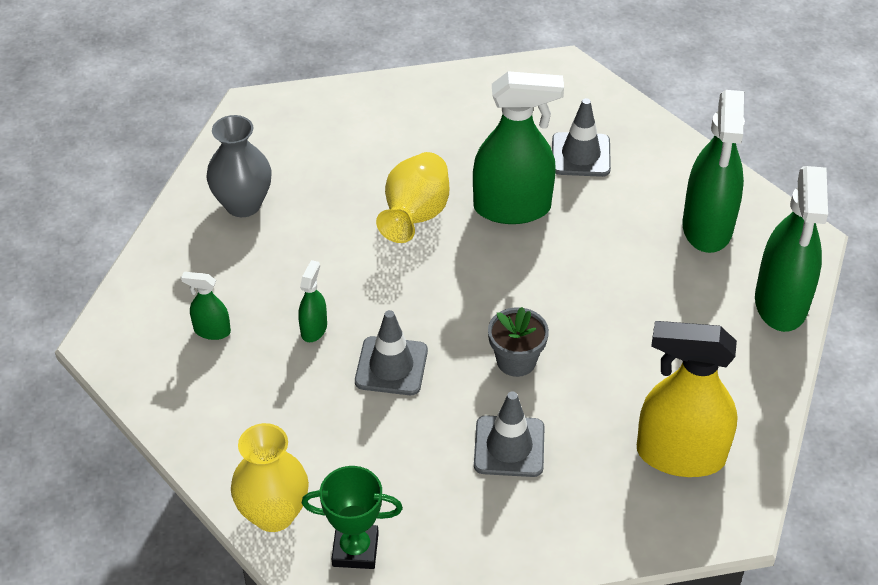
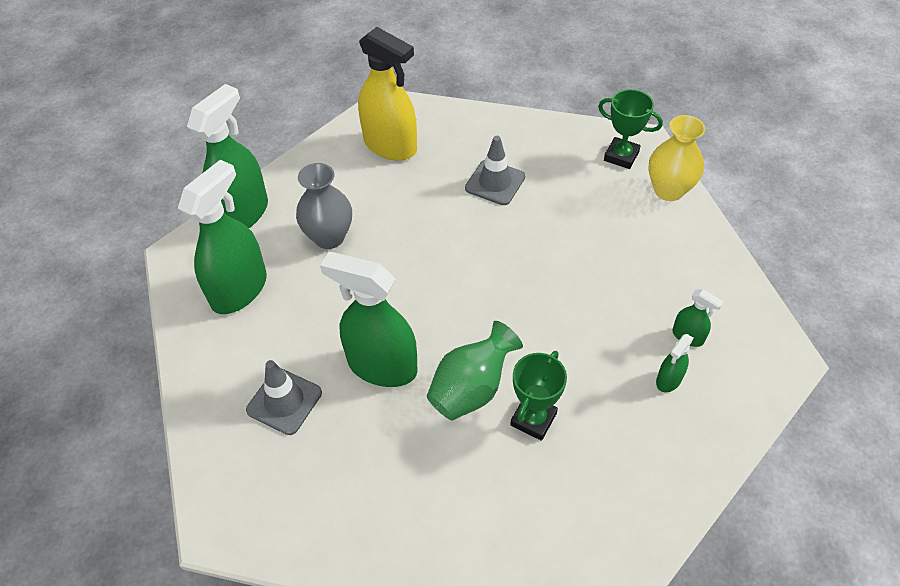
camera: 155 degrees left, 5 degrees up
grey vase [206,115,272,217] -> grey vase moved to [296,163,352,249]
green spray bottle [298,260,327,342] -> green spray bottle moved to [656,334,694,392]
grey traffic cone [355,310,428,395] -> none
yellow vase [376,152,449,243] -> green vase [427,321,523,421]
grey flower pot [488,307,549,377] -> none
none -> green trophy [510,351,567,441]

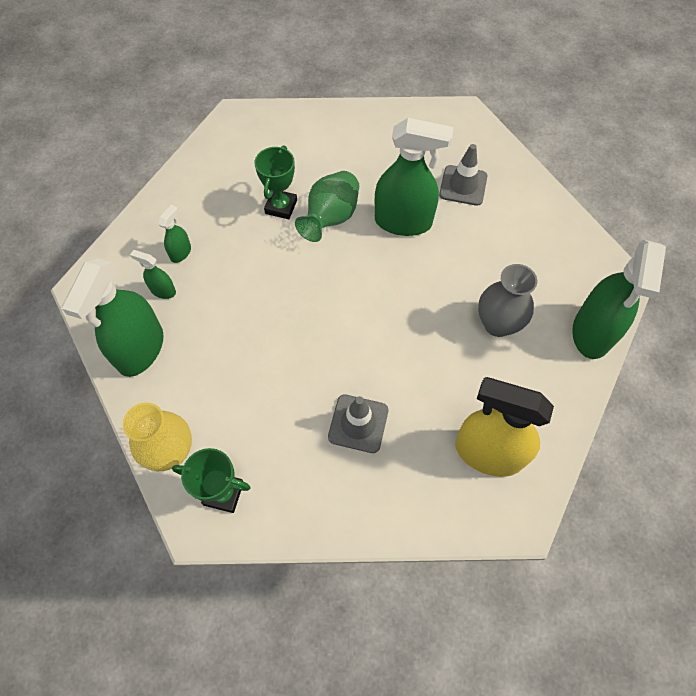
camera: 165 degrees right, 10 degrees up
green spray bottle [178,159,267,314] -> green spray bottle moved to [62,259,163,377]

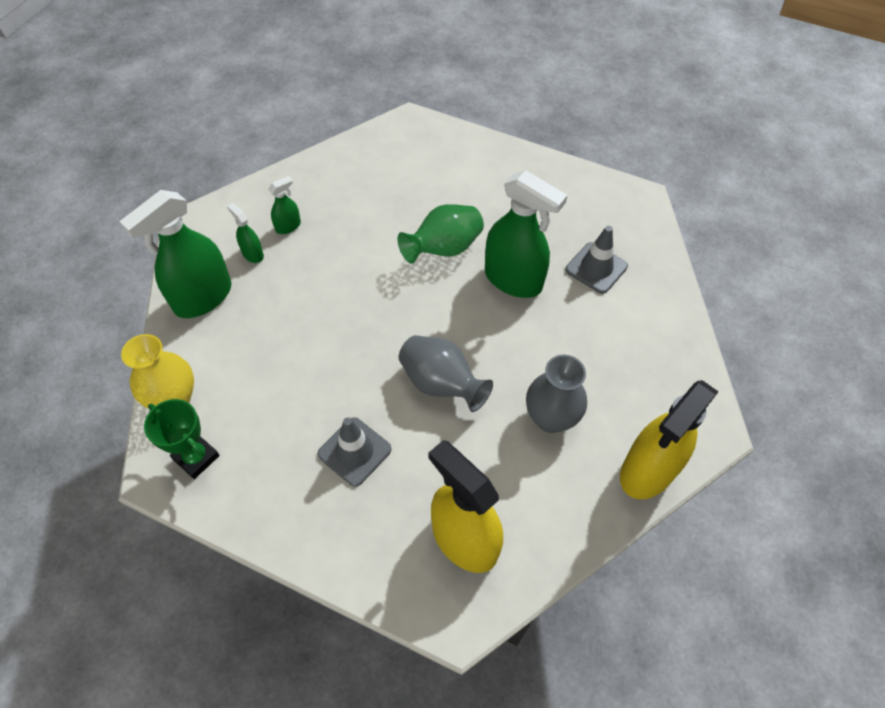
camera: 25 degrees right, 5 degrees down
green trophy [254,145,297,219] -> none
green spray bottle [572,240,666,359] -> yellow spray bottle [620,380,719,499]
none -> grey vase [399,335,493,412]

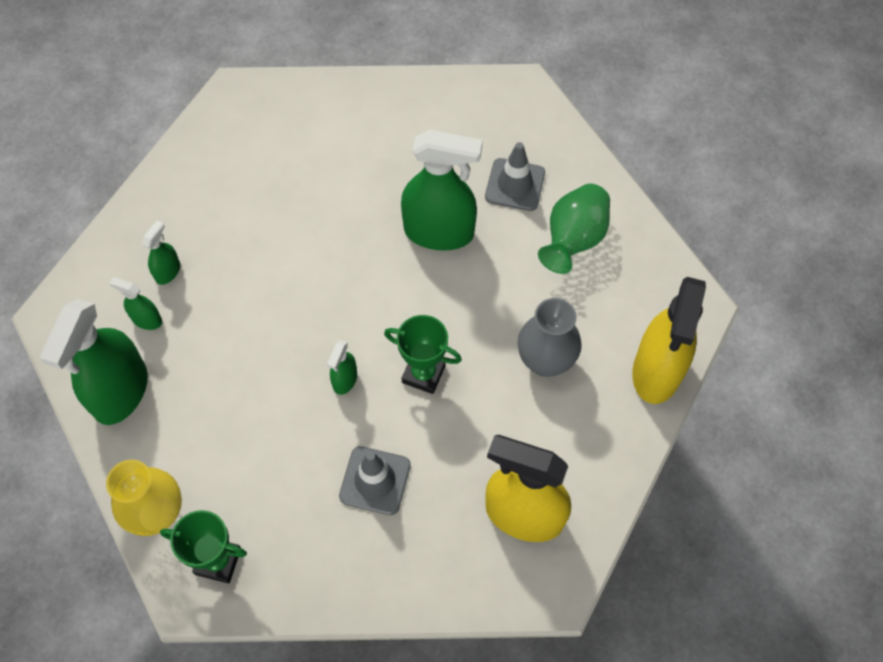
camera: 25 degrees left, 5 degrees up
green vase [398,204,484,264] -> green vase moved to [538,184,610,274]
grey vase [399,335,493,412] -> green trophy [384,315,462,394]
none -> green spray bottle [327,340,357,395]

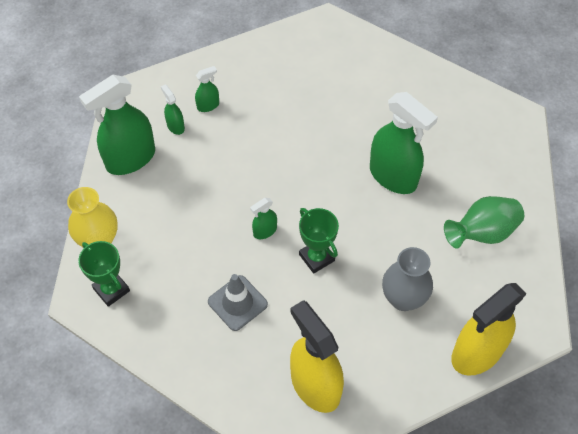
camera: 35 degrees right, 5 degrees down
grey traffic cone [485,142,545,211] -> none

